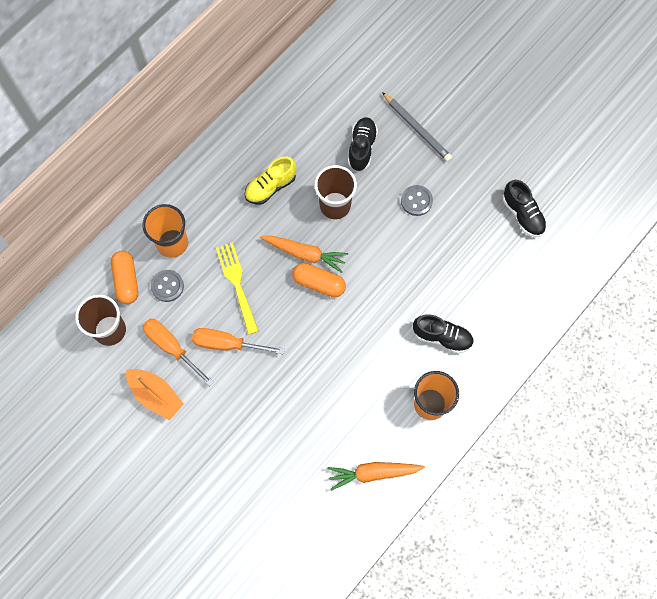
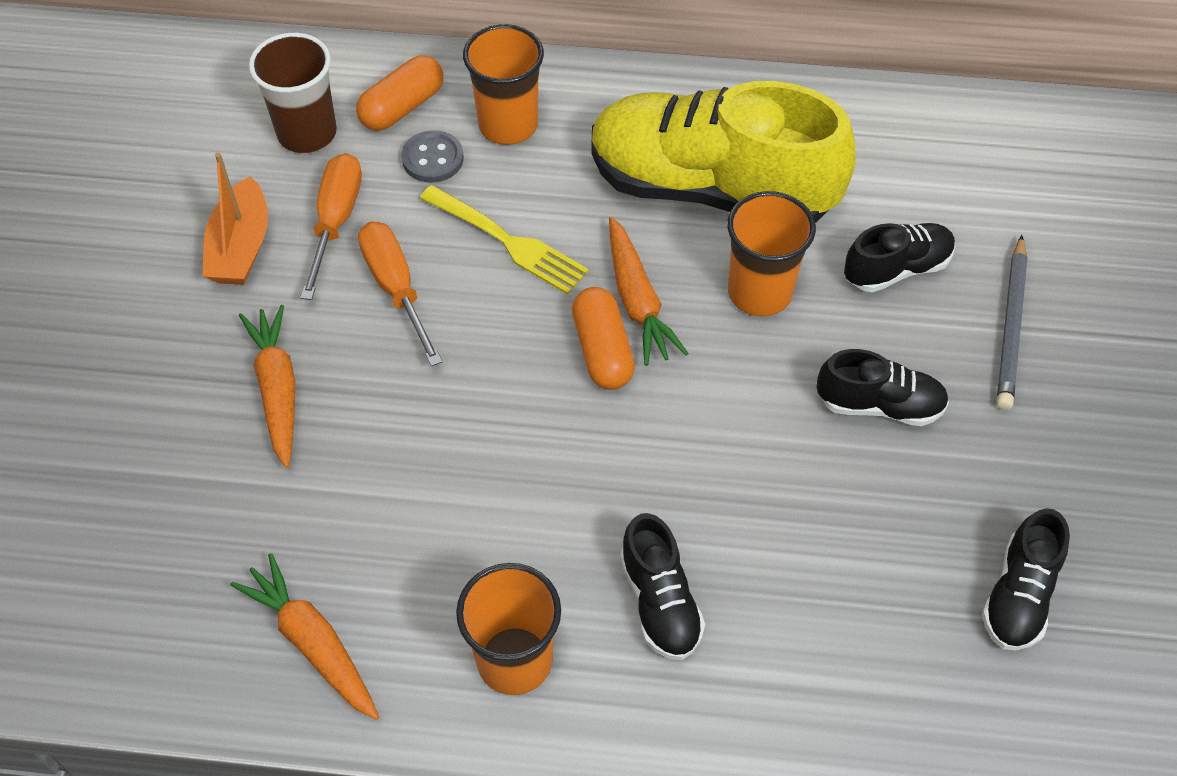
camera: 55 degrees right, 15 degrees down
yellow fork [216,242,259,335] -> yellow fork turned 90 degrees clockwise [420,185,589,294]
yellow shoe [245,156,296,205] -> yellow shoe [592,81,856,223], size x2.20
brown cup [315,165,357,220] -> orange cup [727,191,816,316]
grey button [401,185,433,216] -> black shoe [817,349,949,426]
none -> orange carrot [239,305,296,468]

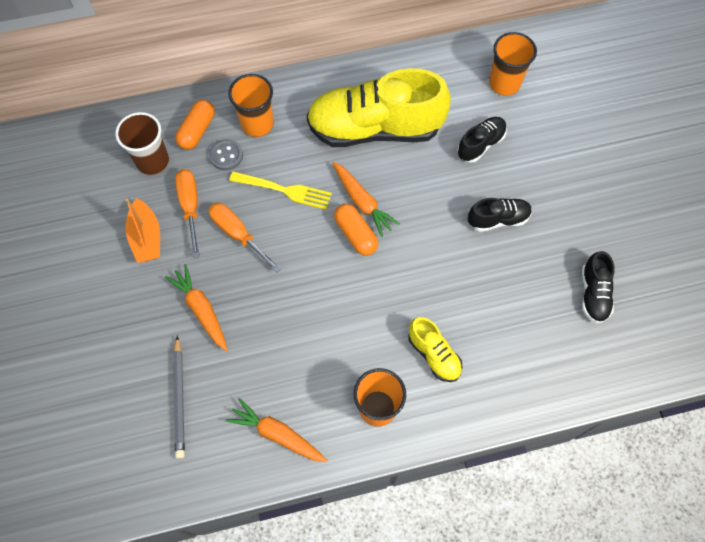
camera: 20 degrees left, 10 degrees up
black shoe [620,513,705,660] -> yellow shoe [408,317,462,382]
orange cup [727,191,816,316] -> orange cup moved to [489,32,537,96]
grey pencil [997,235,1028,410] -> grey pencil moved to [173,336,185,459]

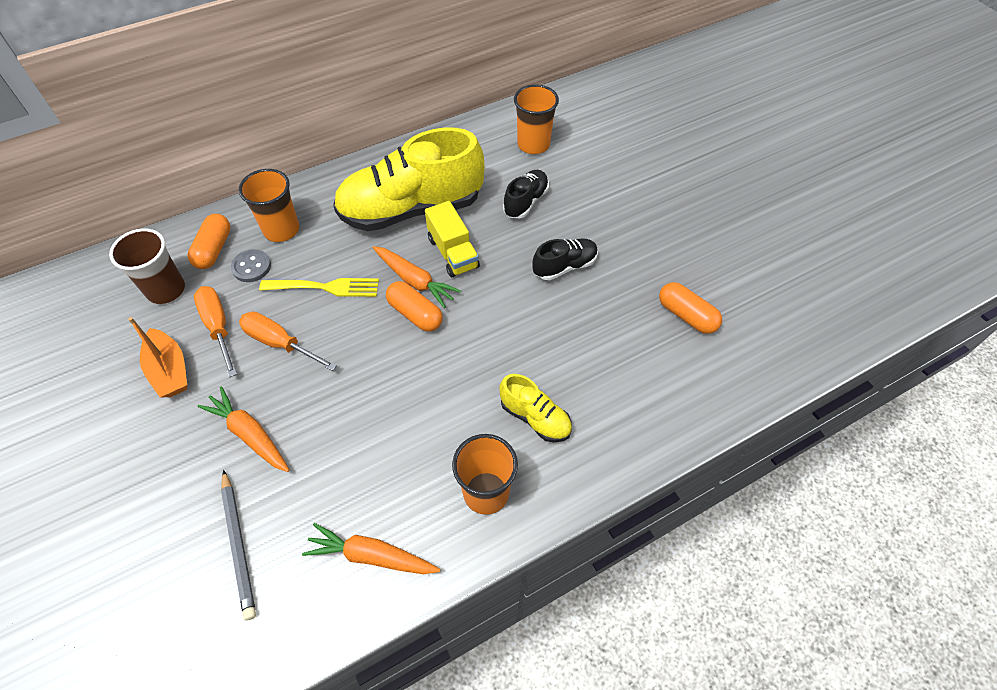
camera: 15 degrees left, 10 degrees down
black shoe [582,251,615,324] -> orange capsule [659,282,722,334]
none -> yellow truck [425,201,480,277]

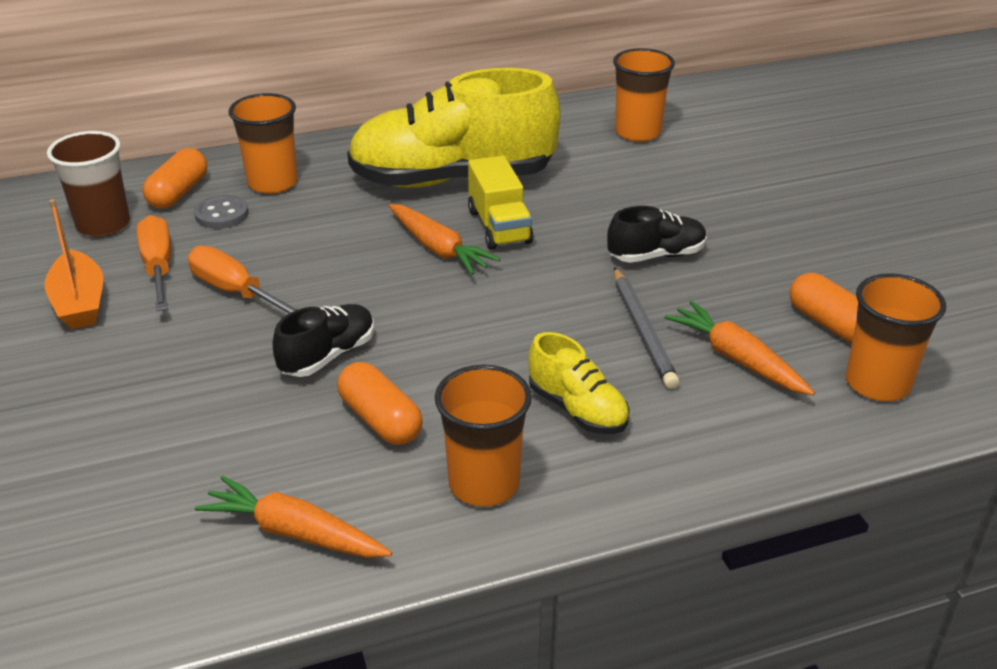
camera: 10 degrees right, 20 degrees down
orange carrot [198,386,290,472] -> orange carrot moved to [664,301,815,395]
grey pencil [221,470,256,620] -> grey pencil moved to [614,267,680,389]
yellow fork [259,278,379,297] -> none
orange capsule [386,281,443,332] -> orange capsule moved to [337,362,423,445]
black shoe [503,170,549,218] -> black shoe moved to [273,304,374,377]
none -> orange cup [846,273,946,401]

